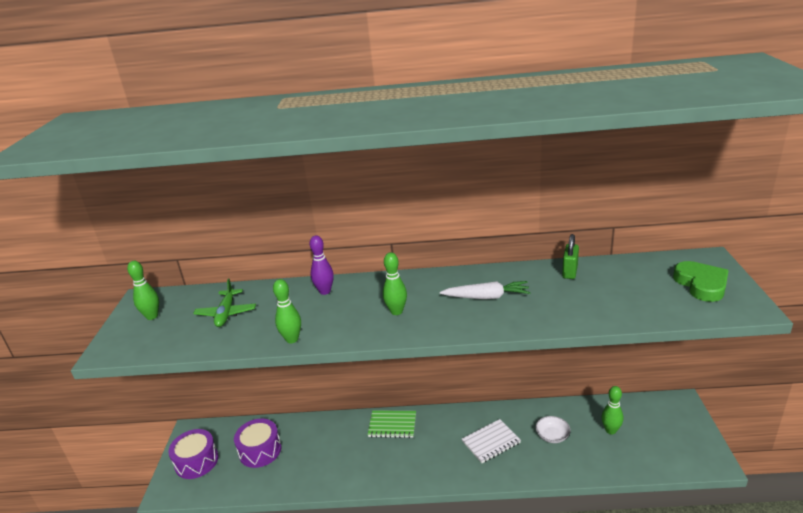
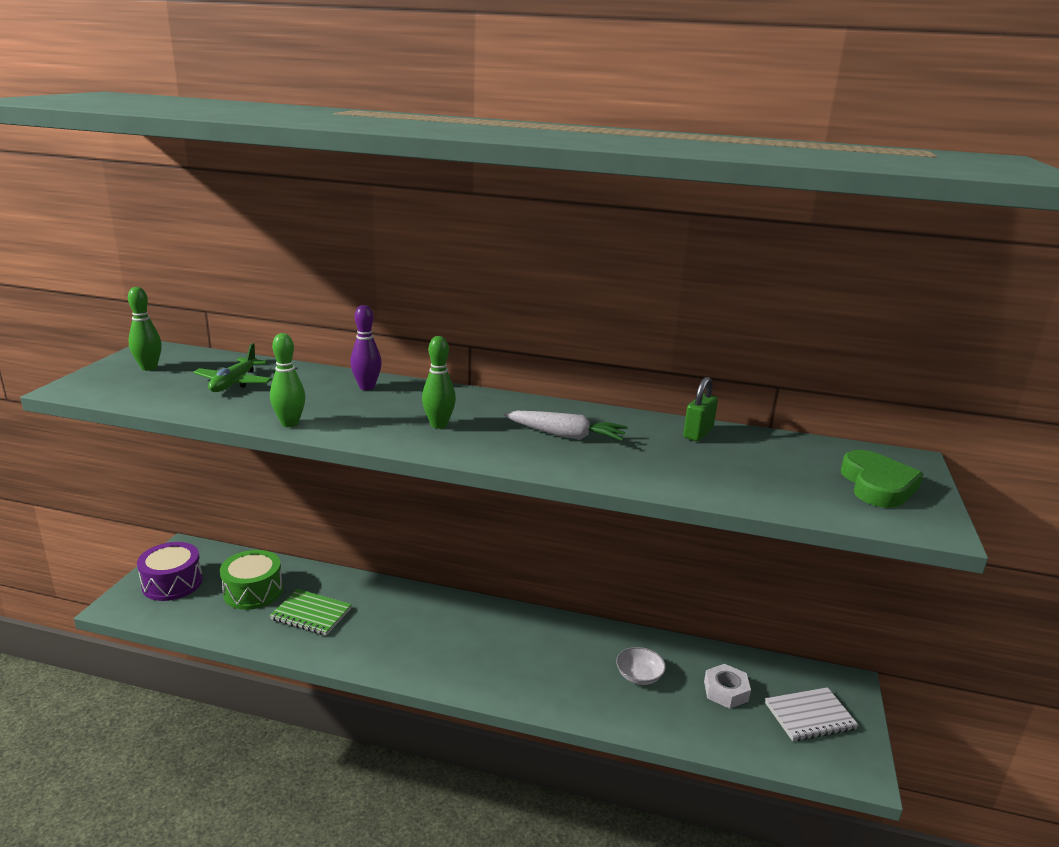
camera: 10 degrees right, 5 degrees down
purple drum [234,418,282,468] -> green drum [220,550,283,610]
green notebook [368,410,416,438] -> green notebook moved to [270,589,352,636]
white notebook [462,419,521,463] -> white notebook moved to [765,687,859,741]
green bowling pin [602,386,623,434] -> white nut [704,664,751,709]

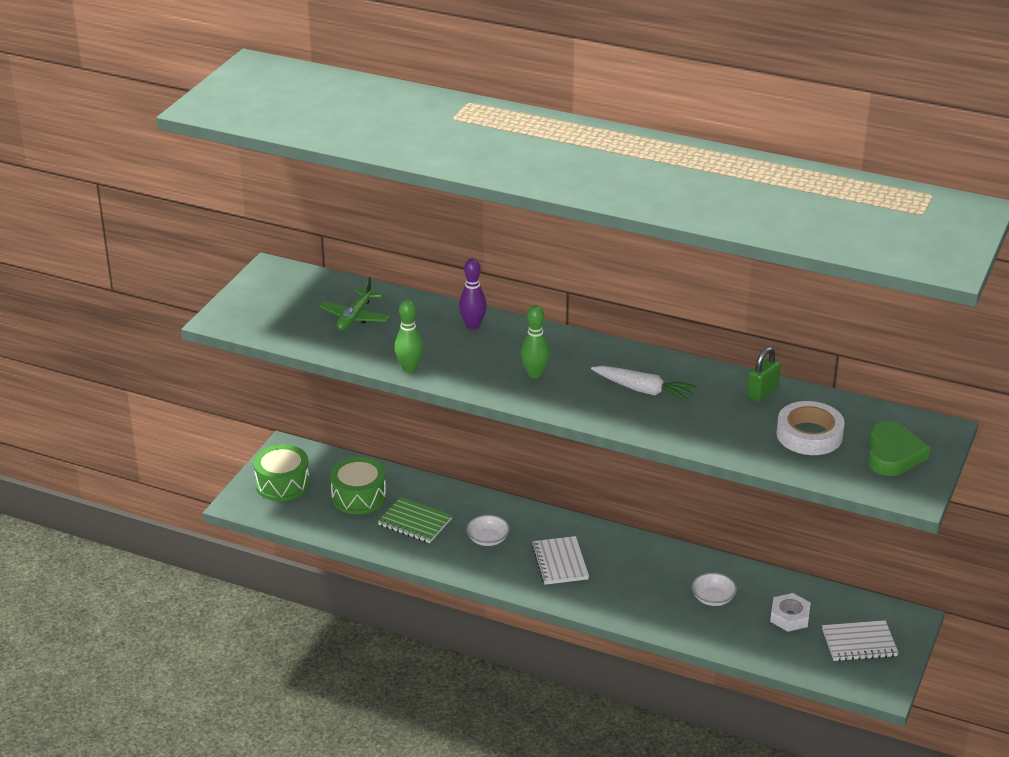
camera: 10 degrees right, 10 degrees up
green bowling pin [128,287,162,371] -> none
purple drum [137,542,203,601] -> green drum [253,444,310,501]
none -> white bowl [466,515,510,546]
none -> white notebook [531,536,589,585]
none -> white tape [776,401,845,455]

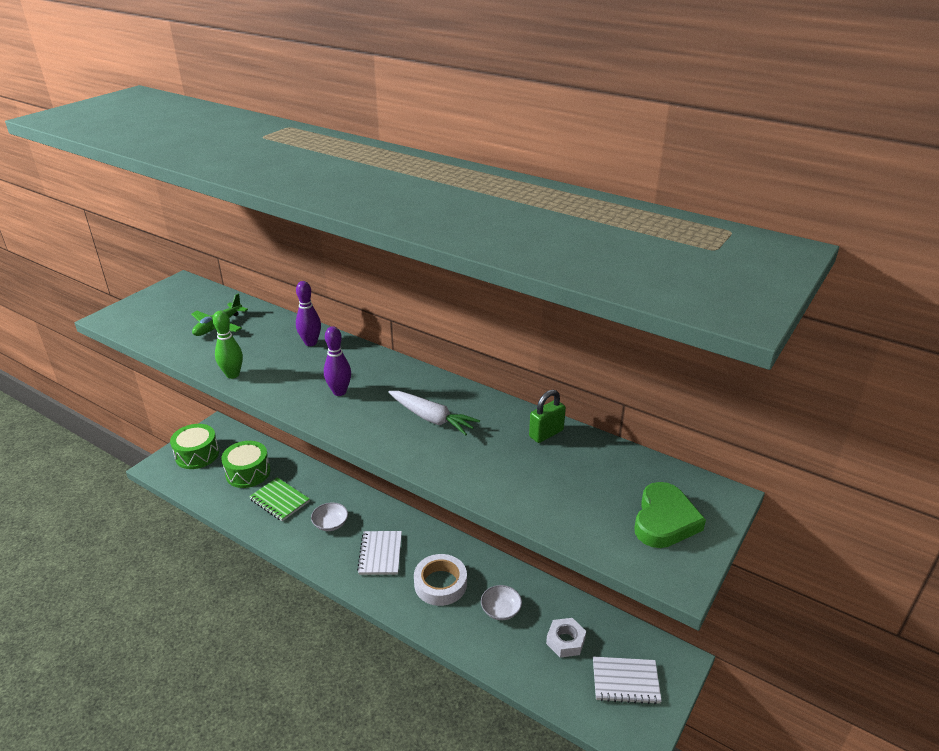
camera: 10 degrees right, 0 degrees up
green bowling pin [521,305,550,378] -> purple bowling pin [324,326,351,396]
white tape [776,401,845,455] -> white tape moved to [414,554,467,606]

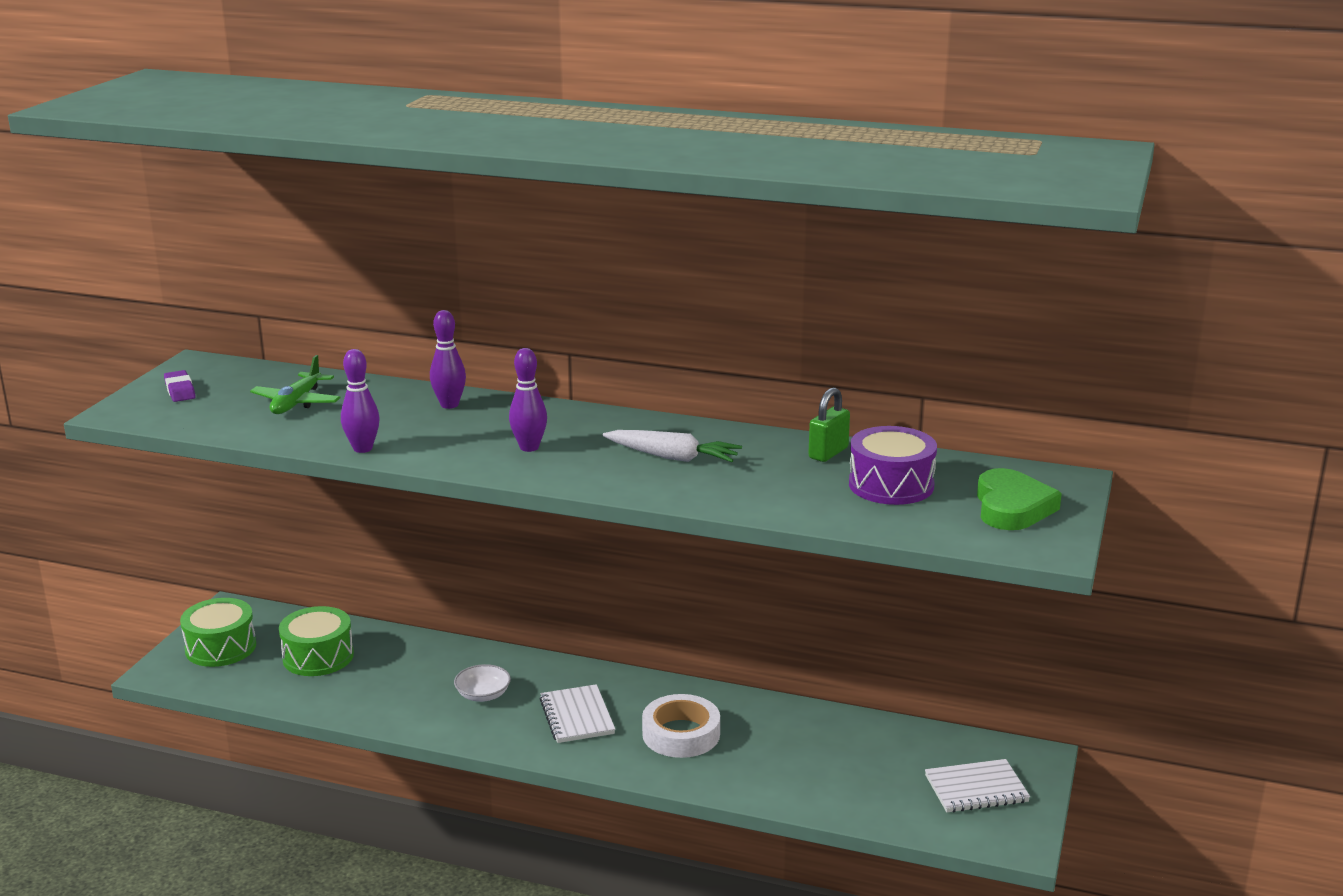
camera: 15 degrees left, 10 degrees down
green bowling pin [213,311,243,379] -> purple bowling pin [341,349,379,453]
green notebook [249,477,310,521] -> none
white bowl [481,585,522,620] -> none
white nut [546,618,586,658] -> none
none -> purple eraser [164,370,196,402]
none -> purple drum [849,426,937,505]

